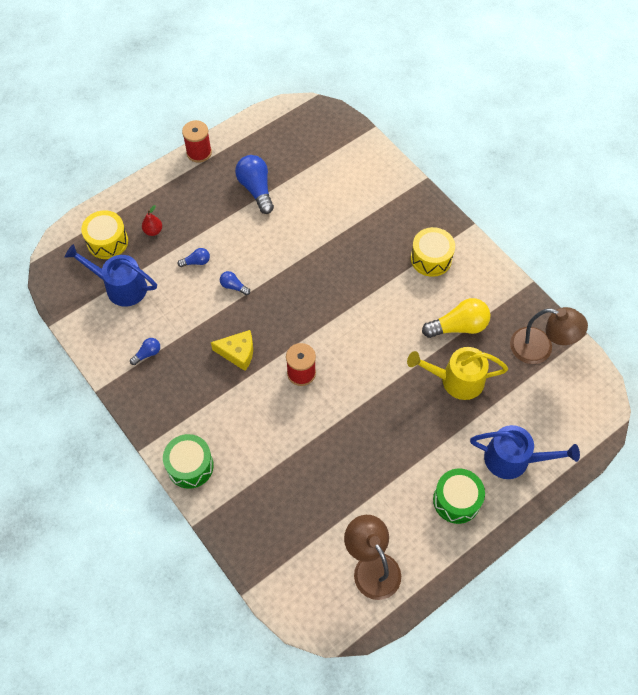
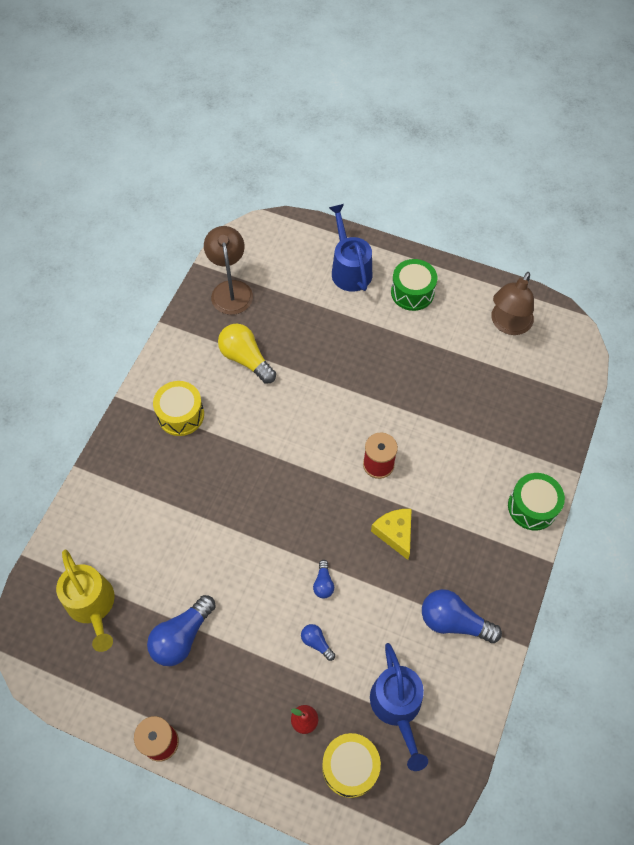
camera: 120 degrees left, 0 degrees up
blue light bulb [130,338,160,365] -> blue light bulb [422,589,502,643], size x1.98
yellow watering can [407,347,508,400] -> yellow watering can moved to [56,550,115,652]

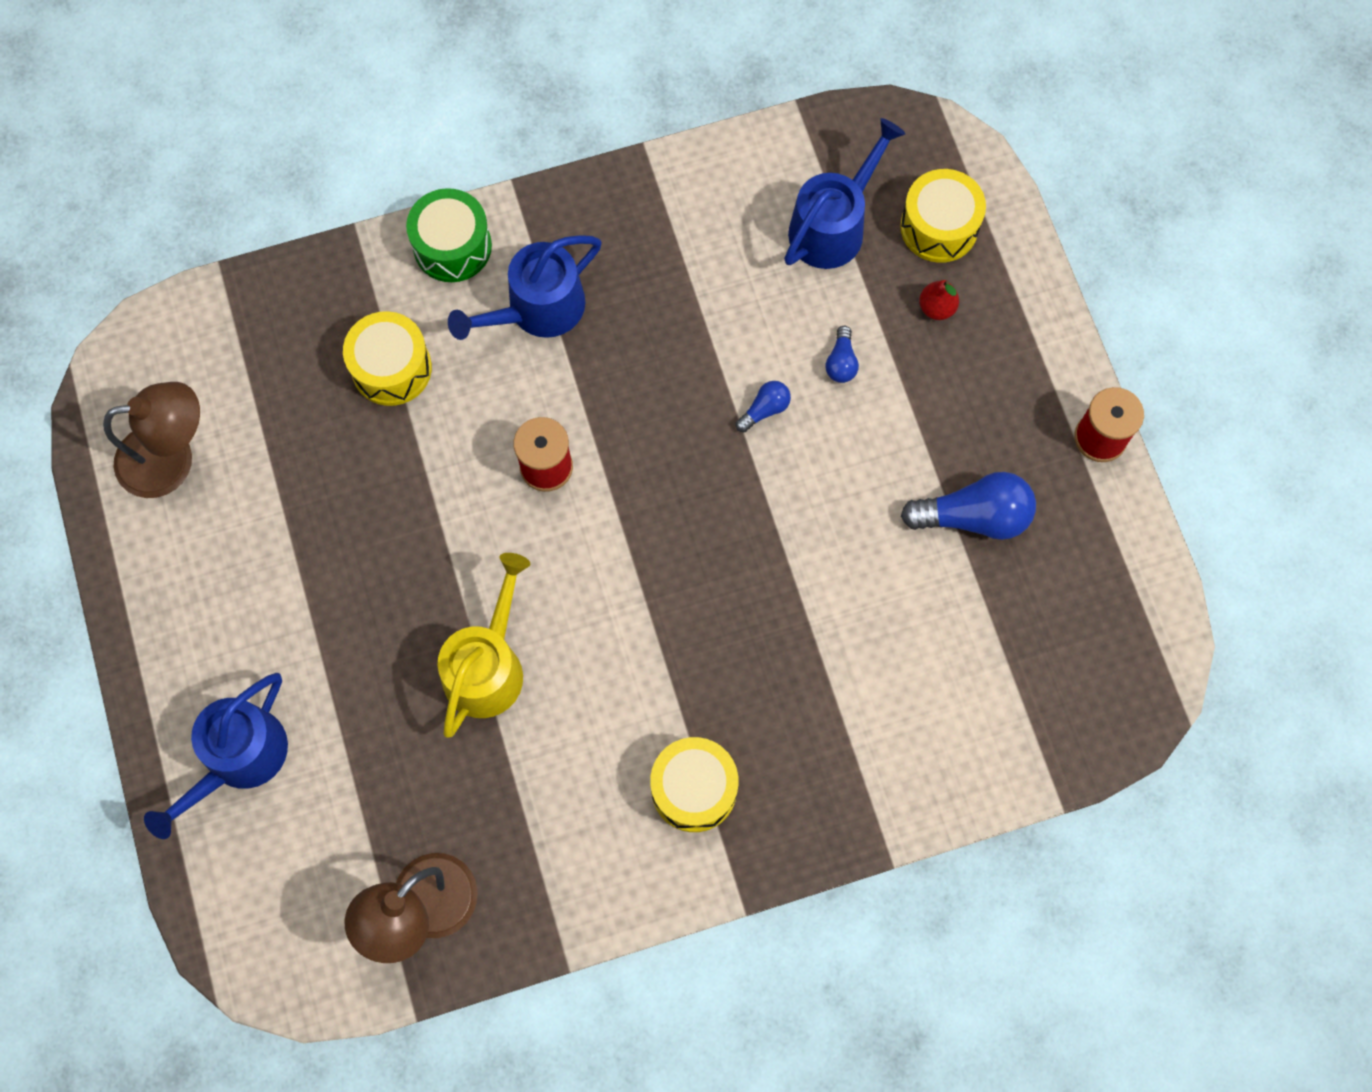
camera: 130 degrees left, 10 degrees up
yellow watering can [56,550,115,652] -> yellow watering can moved to [438,553,530,738]
yellow light bulb [218,324,276,384] -> none
yellow cheese [371,509,412,560] -> none
green drum [391,259,437,311] -> none
blue light bulb [422,589,502,643] -> none
none -> yellow drum [343,311,432,406]
none -> blue watering can [448,235,601,340]

